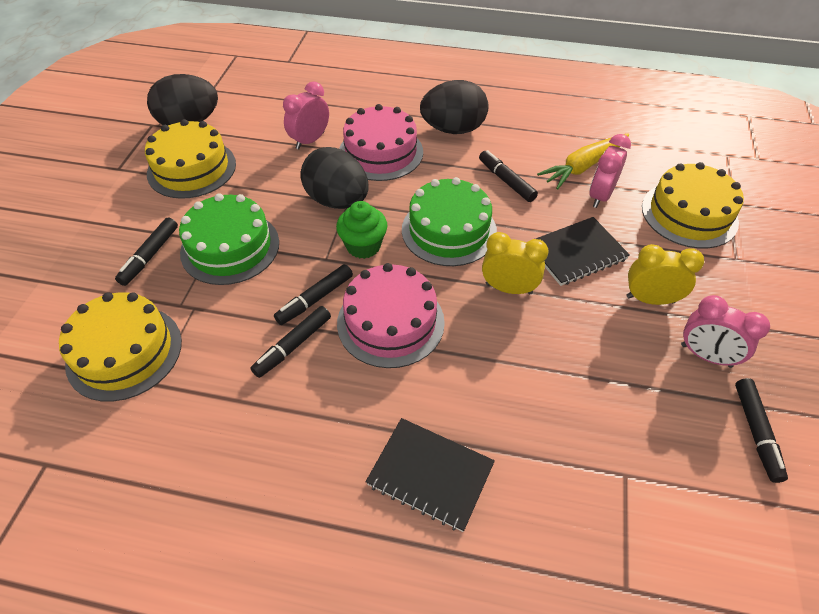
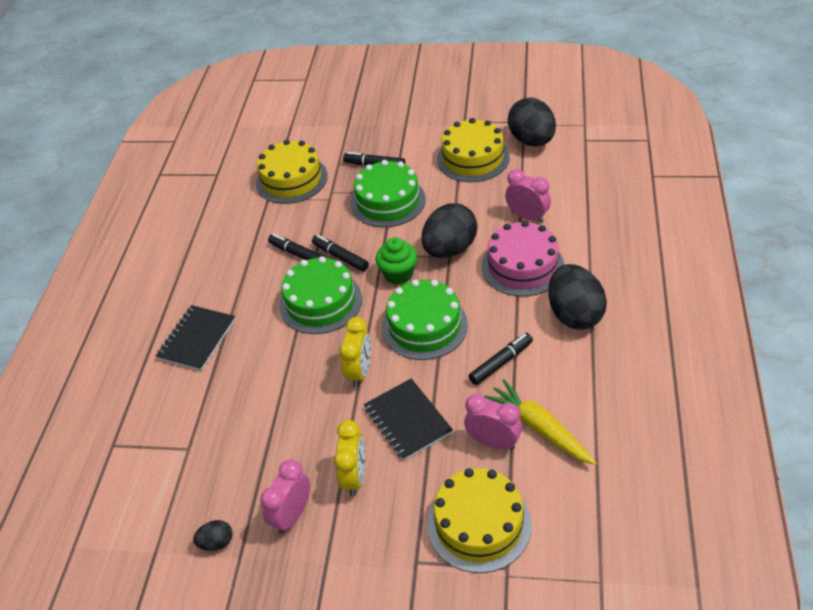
camera: 90 degrees right, 5 degrees down
pink cake [337,263,445,368] -> green cake [280,256,362,334]
black marker [735,378,788,483] -> black egg [193,520,233,551]

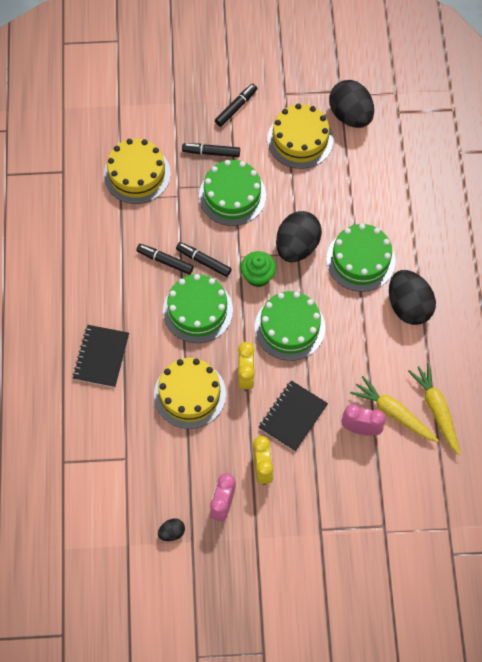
camera: 15 degrees left, 20 degrees up
black notebook [364,378,453,461] -> black notebook turned 75 degrees clockwise [258,380,328,452]
yellow cake [427,468,531,573] -> yellow cake moved to [154,358,226,429]
black marker [469,333,533,385] -> black marker moved to [215,84,258,127]
pink cake [482,221,564,297] -> green cake [326,224,396,292]
pink clock [505,169,551,223] -> none
none -> yellow carrot [408,363,461,455]

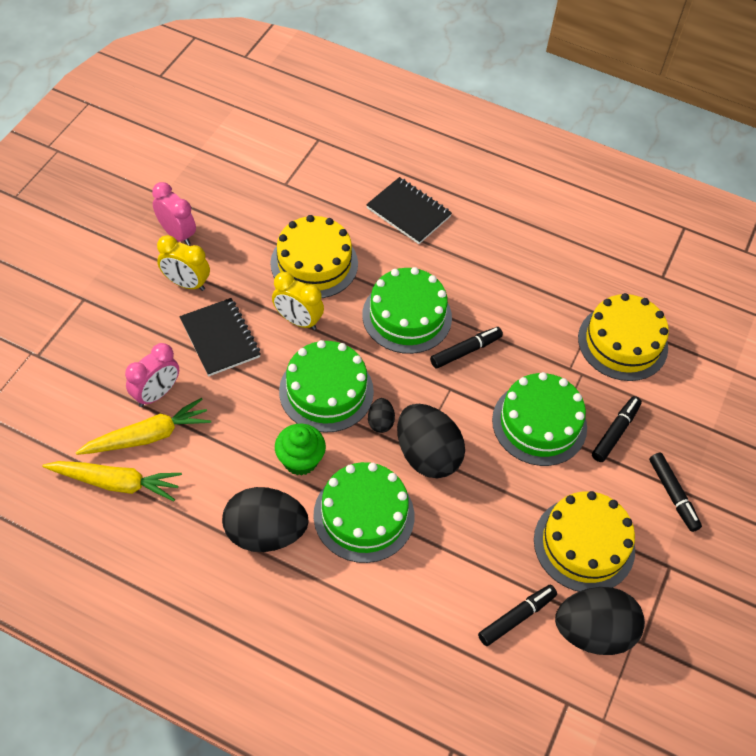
camera: 115 degrees right, 10 degrees down
black marker [136,244,194,275] -> black marker moved to [478,585,557,646]
black egg [158,518,185,541] -> black egg moved to [368,398,395,433]
green cupcake [241,251,276,287] -> green cupcake moved to [275,424,326,476]

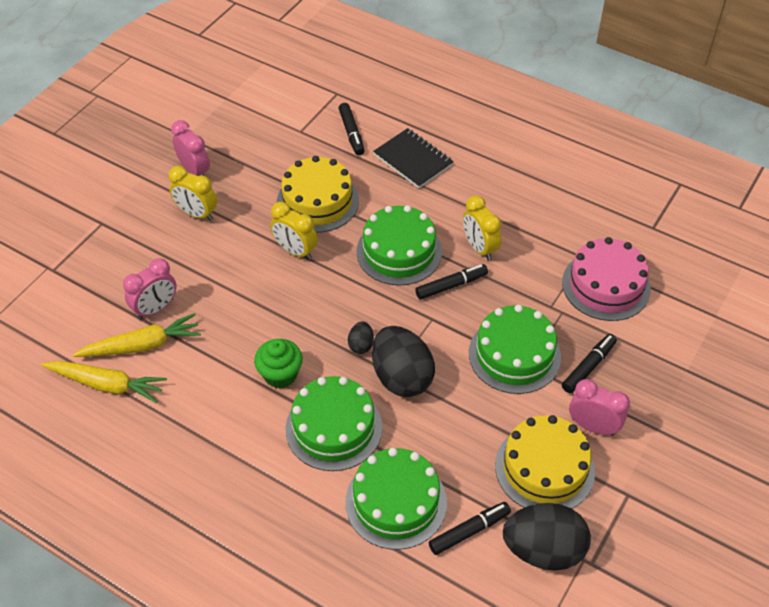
camera: 10 degrees right, 5 degrees down
black notebook [180,298,261,376] -> none
black egg [222,487,309,552] -> none
green cake [279,340,374,433] -> green cake moved to [345,448,447,550]
yellow cake [578,293,669,381] -> pink cake [562,237,651,321]
black marker [649,453,702,532] -> black marker moved to [338,103,364,155]
none -> yellow clock [463,195,501,261]
none -> pink clock [569,379,630,436]

